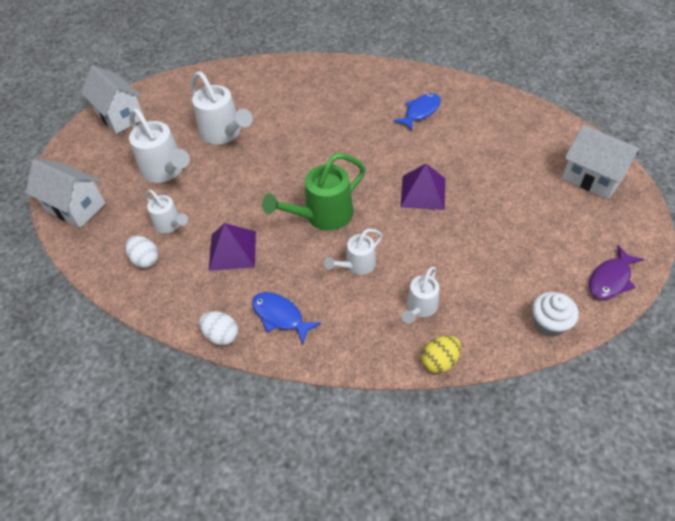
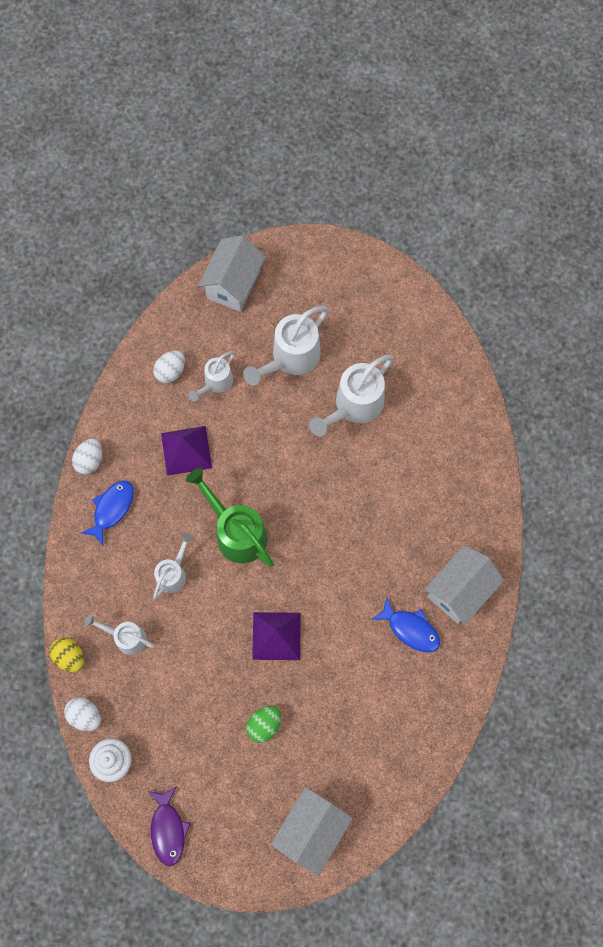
camera: 80 degrees right, 20 degrees up
white house [81,66,144,134] -> white house moved to [424,545,504,625]
white watering can [324,229,382,275] -> white watering can turned 75 degrees clockwise [153,533,193,599]
purple fish [589,245,644,299] -> purple fish turned 135 degrees counterclockwise [148,786,191,866]
none -> white egg [64,697,101,731]
none -> green egg [246,706,281,743]

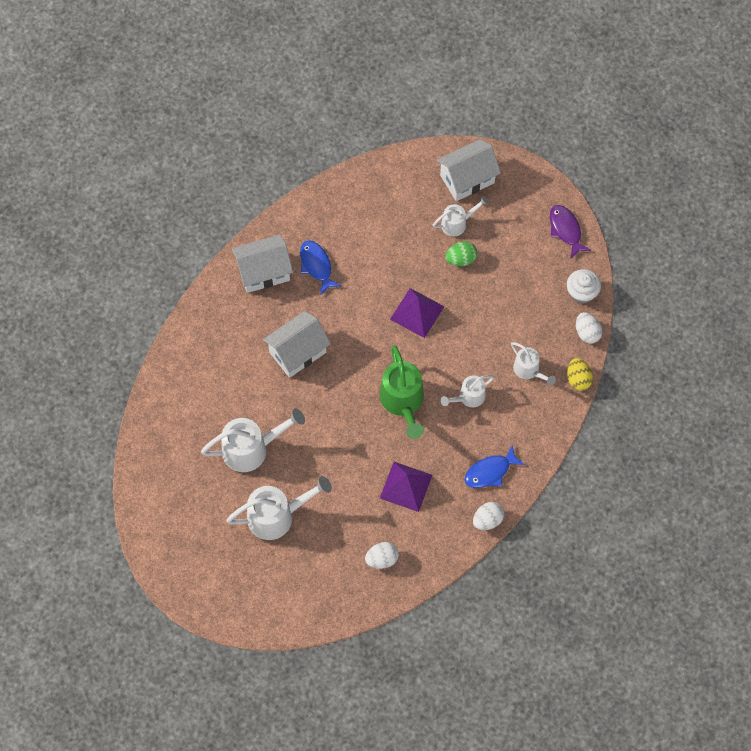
camera: 150 degrees left, 5 degrees down
purple fish [148,786,191,866] -> purple fish turned 45 degrees counterclockwise [550,205,591,259]
white watering can [188,351,235,402] -> white watering can moved to [433,196,489,237]
white house [198,235,266,312] -> white house moved to [263,311,331,378]

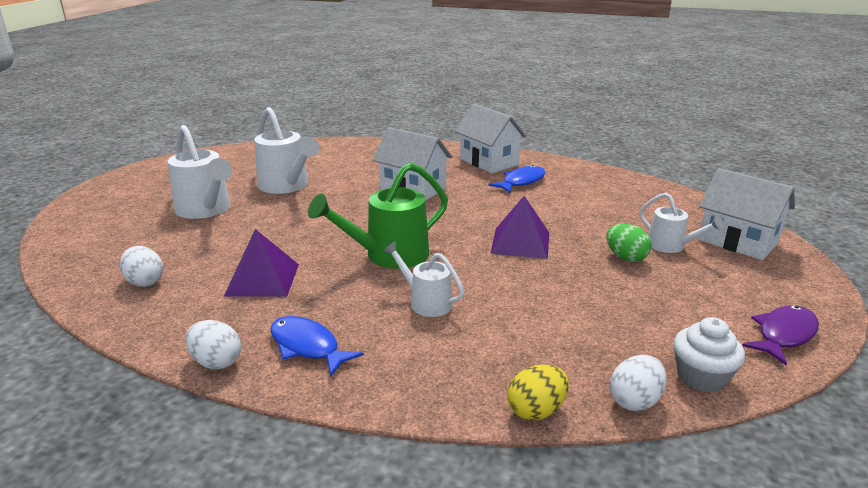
camera: 70 degrees right, 40 degrees down
white watering can [511,342,556,386] -> none

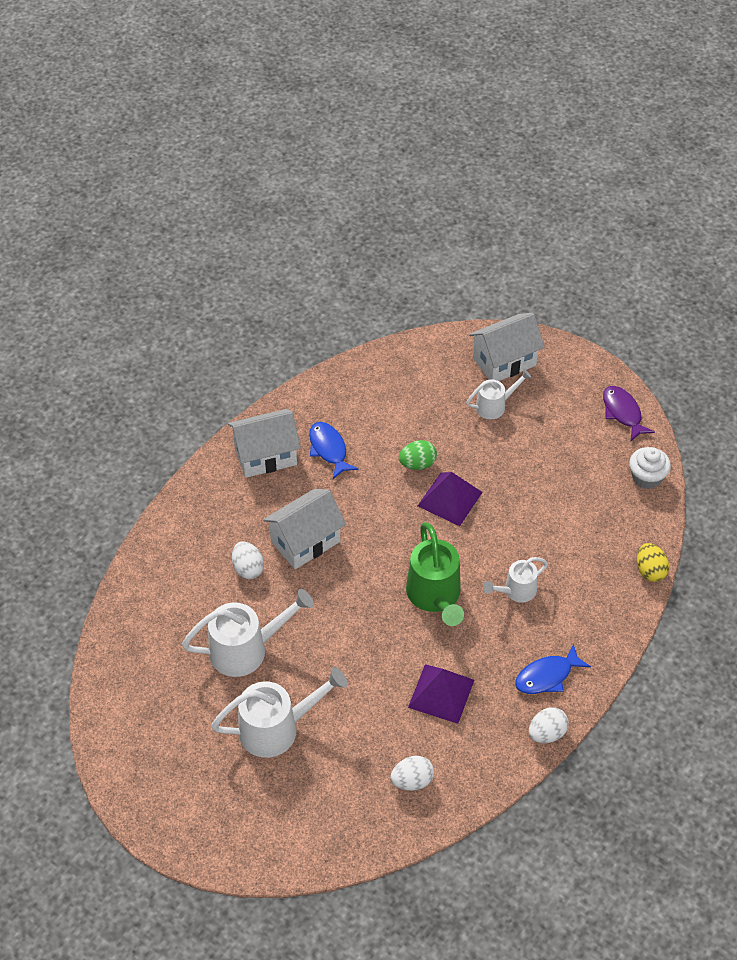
camera: 70 degrees left, 25 degrees up
green egg [606,224,652,262] -> green egg moved to [399,440,437,470]
white egg [610,355,667,411] -> white egg moved to [232,541,264,579]

